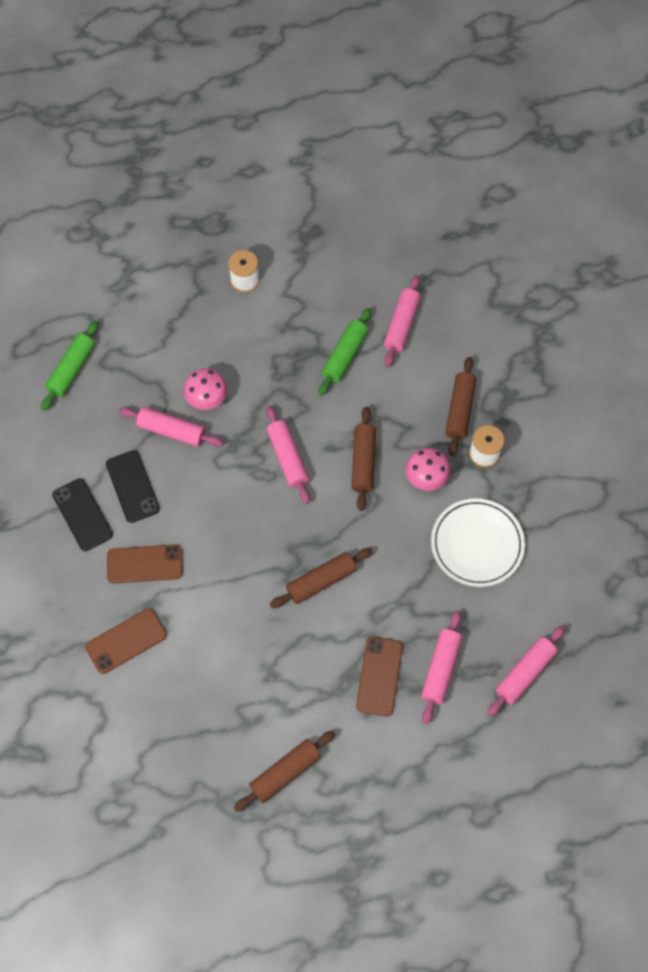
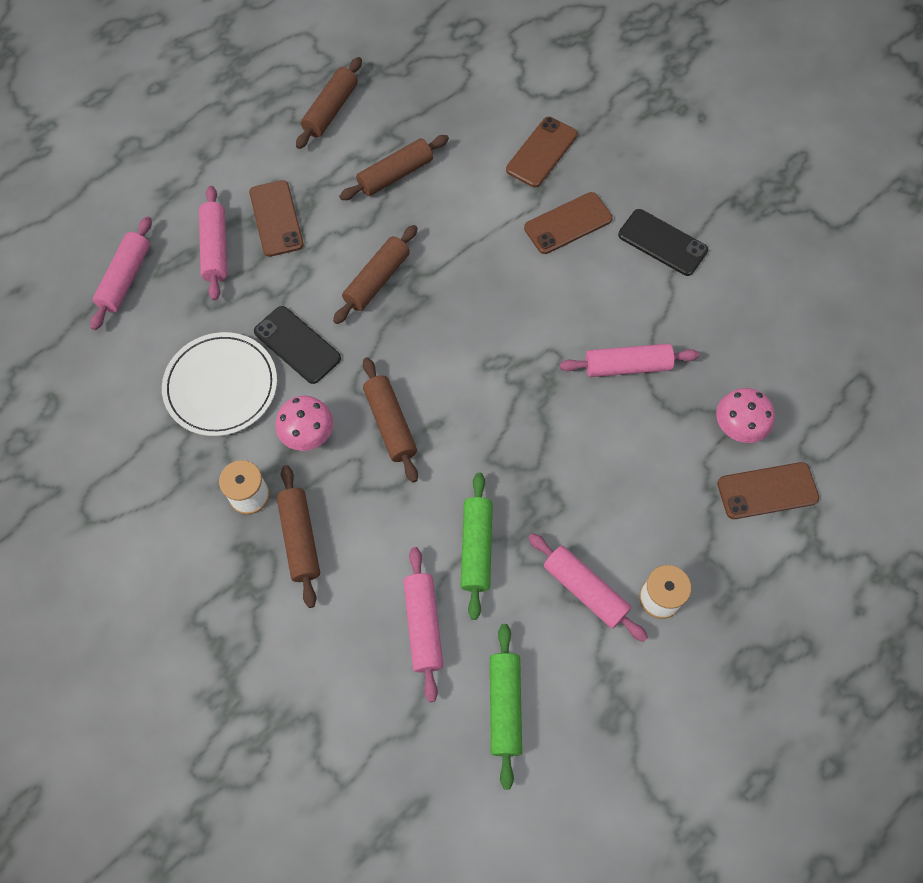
camera: 155 degrees right, 0 degrees up
green rolling pin [41,321,99,411] -> green rolling pin moved to [490,624,522,790]
black phone [106,450,160,523] -> black phone moved to [254,306,341,384]
pink mushroom [184,369,228,410] -> pink mushroom moved to [716,388,775,443]
pink rolling pin [266,406,310,504] -> pink rolling pin moved to [528,533,648,642]
none -> brown rolling pin [339,135,449,200]
none -> brown phone [717,462,819,519]

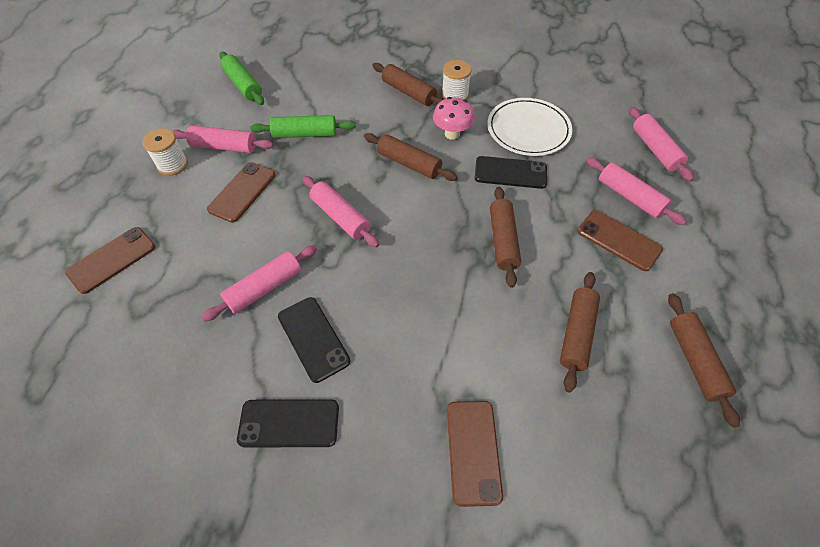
camera: 145 degrees right, 10 degrees down
pink rolling pin [403,547,443,702] -> pink rolling pin moved to [303,176,380,247]
green rolling pin [461,472,493,620] -> green rolling pin turned 60 degrees counterclockwise [250,115,356,138]
brown phone [524,192,613,254] -> brown phone moved to [207,162,275,223]
pink mushroom [716,388,775,443] -> none
none -> black phone [278,297,350,383]

